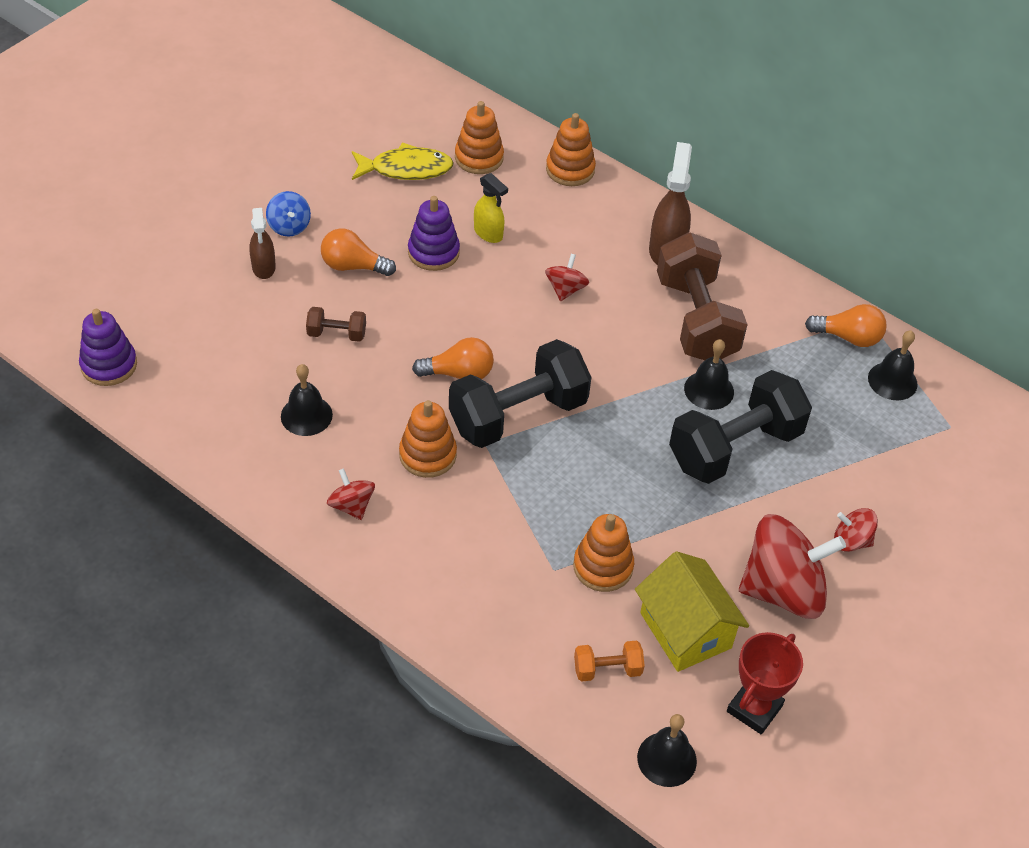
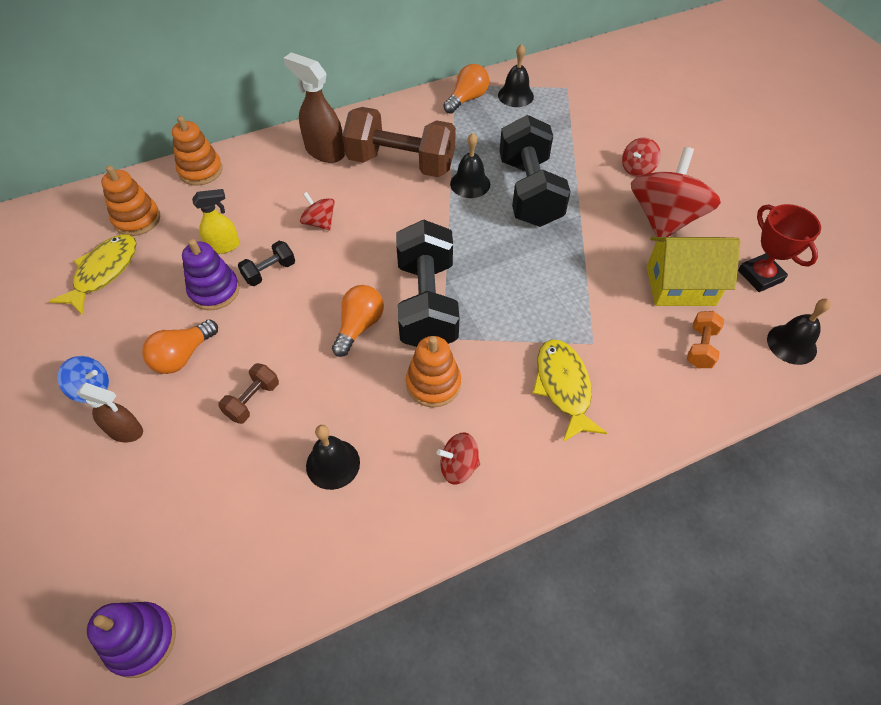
camera: 60 degrees left, 5 degrees up
orange stacking toy [573,514,634,592] -> none
none -> black dumbbell [238,241,295,286]
none -> yellow fish [532,340,607,442]

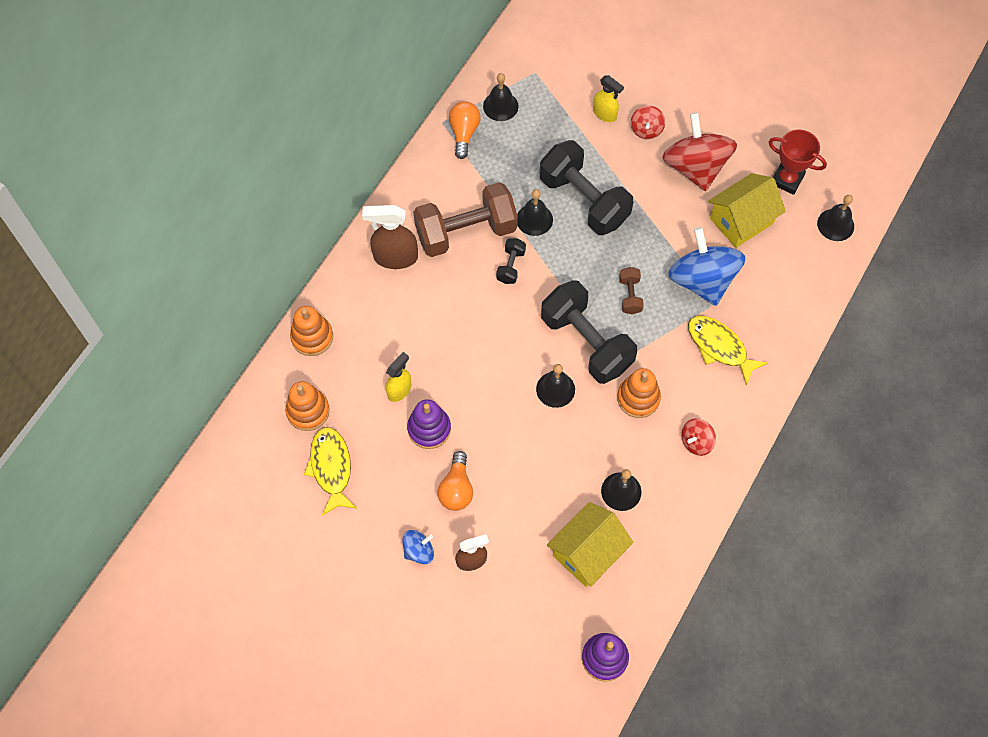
camera: 35 degrees left, 10 degrees up
brown dumbbell [218,363,279,424] -> brown dumbbell moved to [619,267,644,314]
black dumbbell [238,241,295,286] -> black dumbbell moved to [496,238,526,284]
red spinning top [300,192,335,230] -> none
orange light bulb [332,285,384,357] -> black bell [536,364,575,408]
orange dumbbell [687,311,724,368] -> none
none -> yellow house [547,502,633,587]
none -> yellow spray bottle [593,75,624,122]
none -> blue spinning top [669,227,745,306]

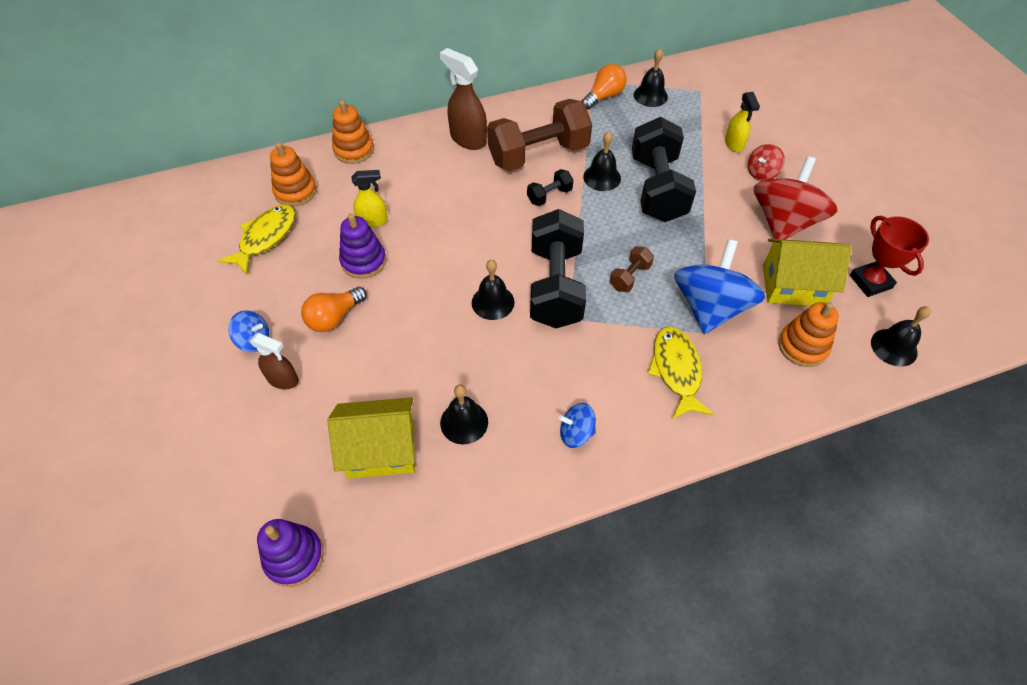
camera: 40 degrees right, 10 degrees down
brown dumbbell [413,182,518,257] -> brown dumbbell turned 45 degrees counterclockwise [487,99,592,171]
orange stacking toy [617,368,661,418] -> orange stacking toy moved to [778,302,839,367]
red spinning top [681,418,716,456] -> blue spinning top [558,403,596,448]

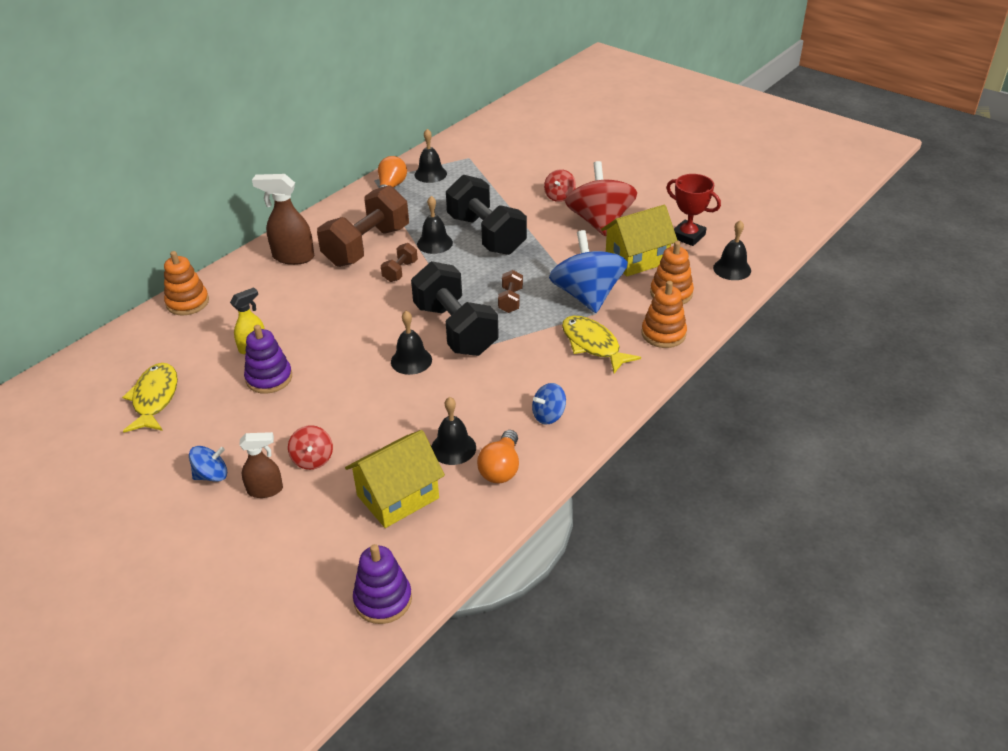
camera: 30 degrees left, 15 degrees down
orange stacking toy [270,142,317,207] -> orange stacking toy moved to [641,281,687,348]
orange light bulb [301,287,367,332] -> orange light bulb moved to [477,430,519,483]
black dumbbell [527,169,573,206] -> brown dumbbell [381,243,418,282]
yellow spray bottle [725,92,760,152] -> none
none -> red spinning top [288,425,333,470]

